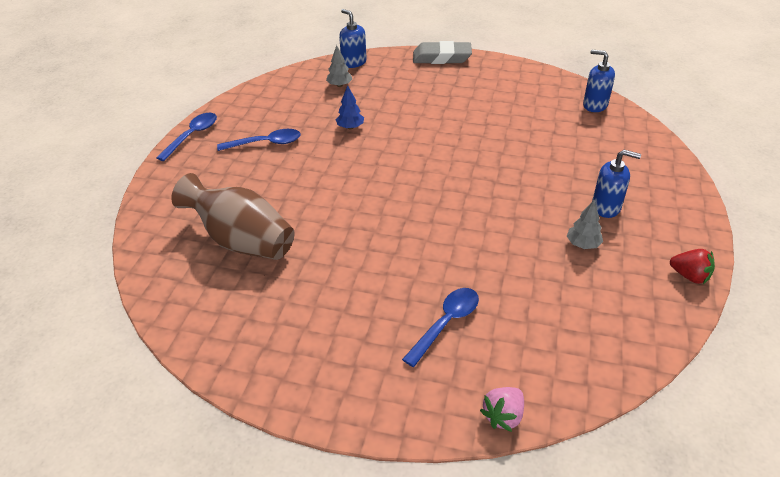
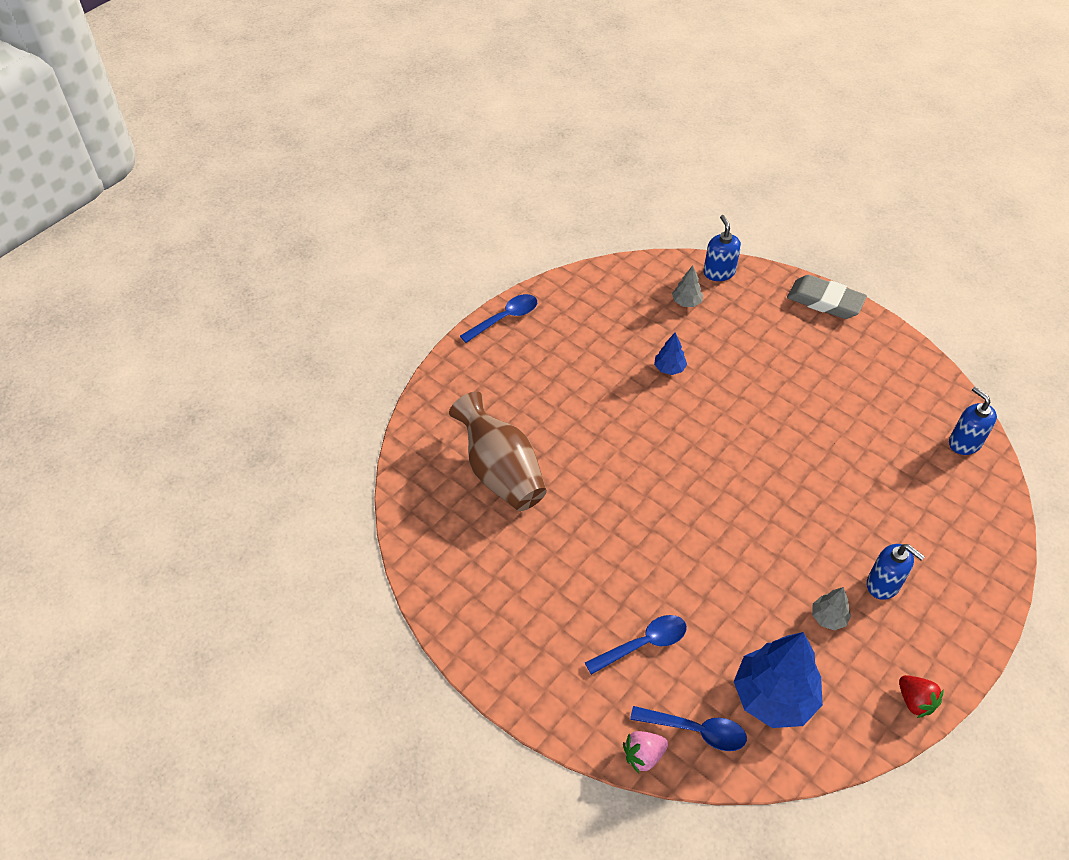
camera: 25 degrees right, 10 degrees up
blue spoon [217,129,301,151] -> blue spoon moved to [630,706,747,751]
none -> blue tree [734,632,823,728]

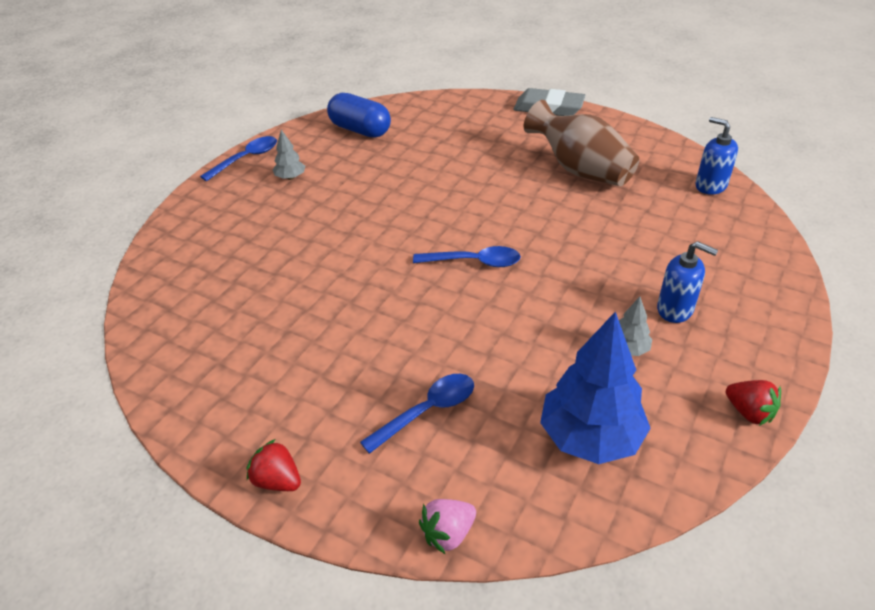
camera: 10 degrees left, 10 degrees down
brown vase [449,391,547,511] -> brown vase moved to [524,100,639,186]
blue spoon [630,706,747,751] -> blue spoon moved to [413,246,521,267]
blue tree [654,332,687,375] -> none
grey tree [672,266,703,307] -> grey tree moved to [273,130,305,180]
blue soap dispenser [703,215,741,281] -> none
none -> red strawberry [247,439,301,491]
none -> blue capsule [327,93,391,138]

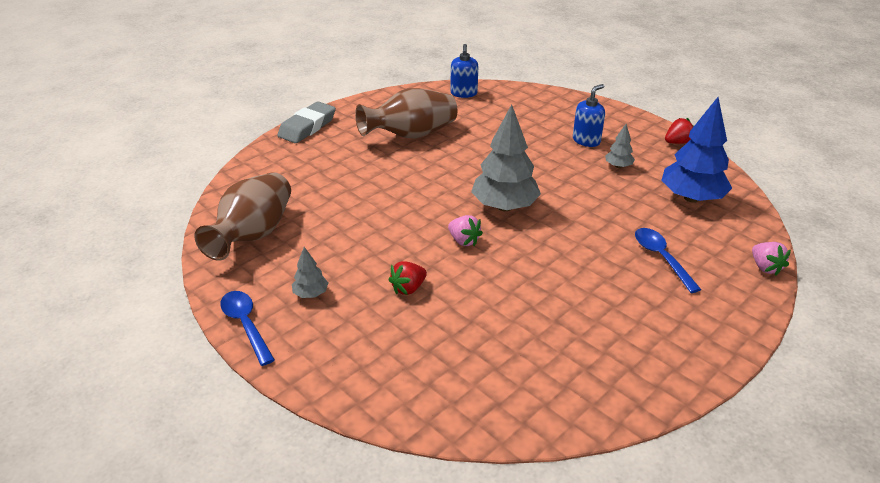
camera: 75 degrees left, 5 degrees down
red strawberry [247,439,301,491] -> red strawberry moved to [388,261,427,295]
blue capsule [327,93,391,138] -> brown vase [194,172,291,261]
blue spoon [413,246,521,267] -> grey tree [471,104,541,211]
blue soap dispenser [695,117,738,195] -> blue soap dispenser turned 60 degrees counterclockwise [450,44,478,98]
none -> pink strawberry [448,215,483,247]

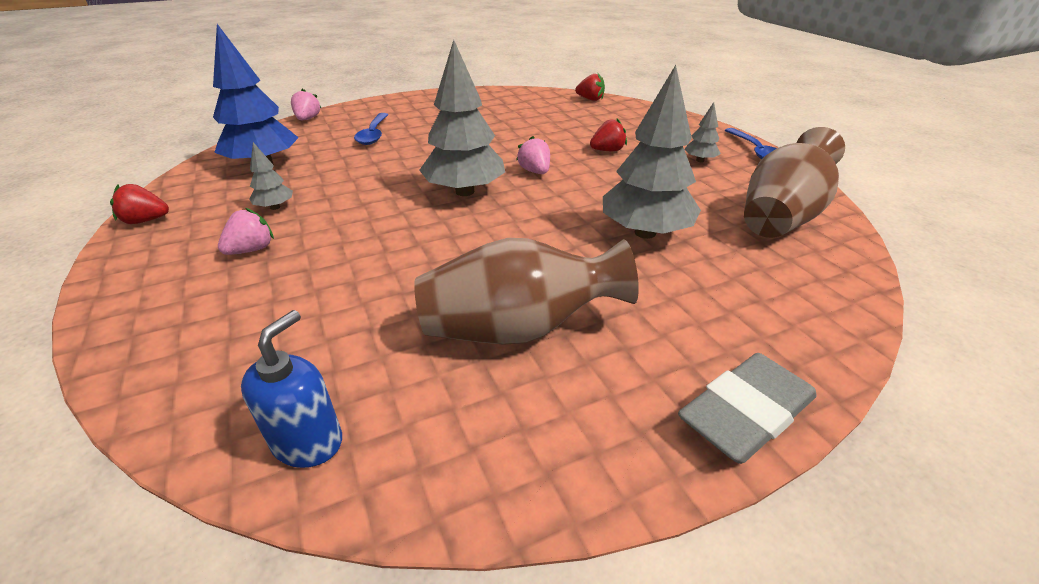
camera: 160 degrees left, 0 degrees up
blue soap dispenser [573,84,605,147] -> pink strawberry [218,208,274,255]
none -> red strawberry [575,74,605,101]
none -> grey tree [603,65,701,239]

